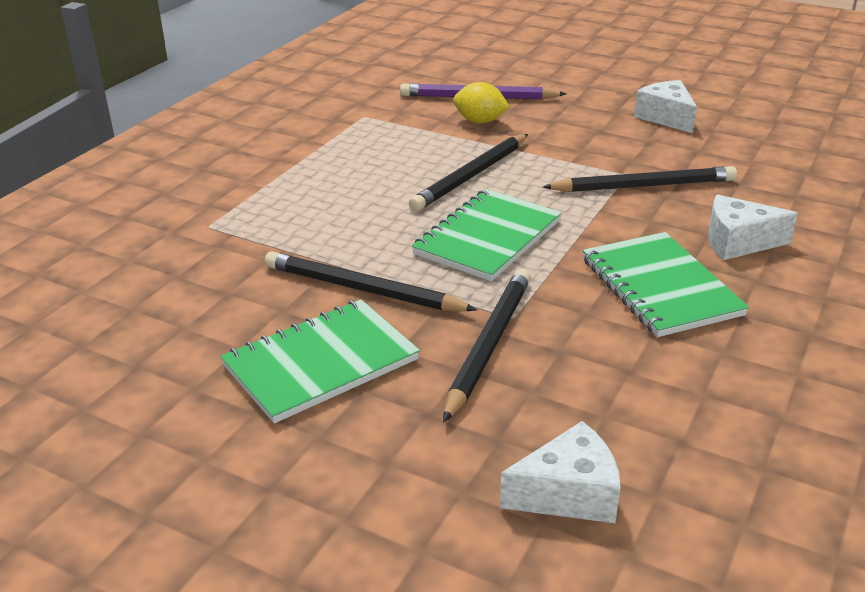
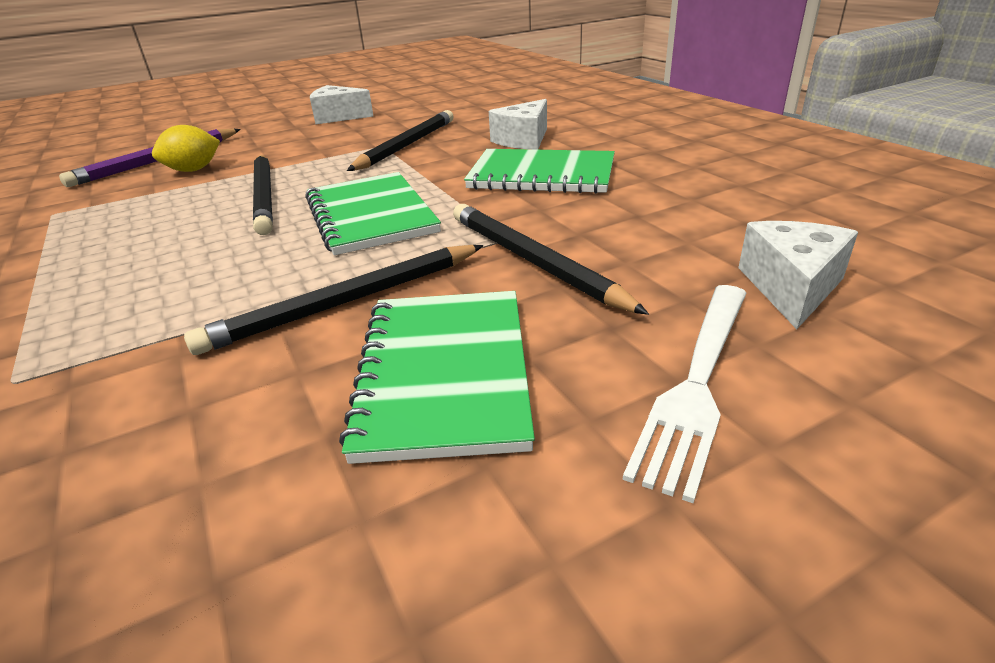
camera: 55 degrees left, 0 degrees up
none -> white fork [623,285,747,504]

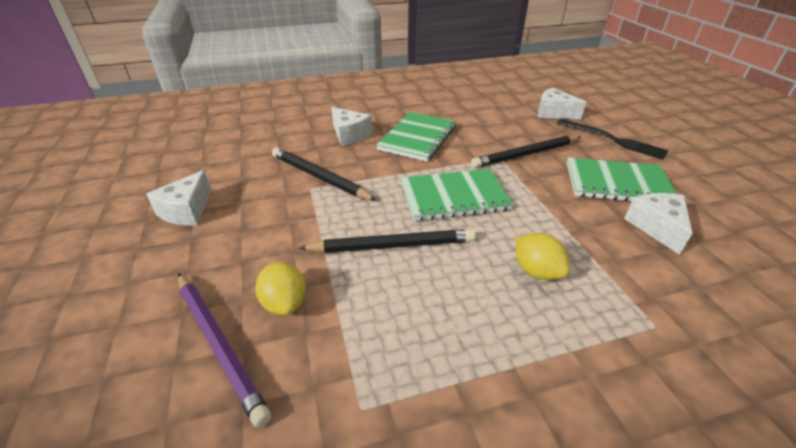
camera: 80 degrees left, 5 degrees up
black pencil [184,245,483,355] -> none
white fork [623,285,747,504] -> black fork [557,119,669,160]
none -> yellow lemon [516,233,569,280]
none -> white cheese [624,193,692,255]

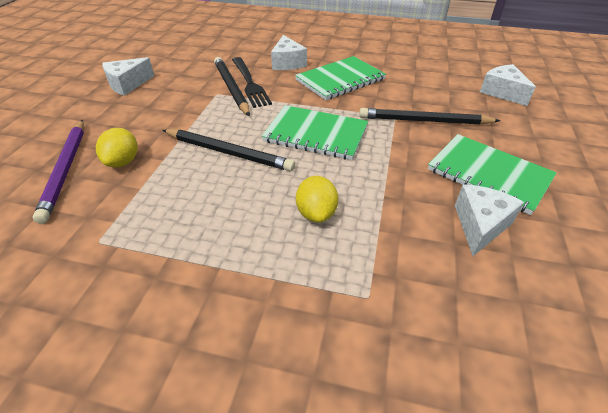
camera: 30 degrees right, 5 degrees up
black fork [557,119,669,160] -> black fork moved to [232,57,272,108]

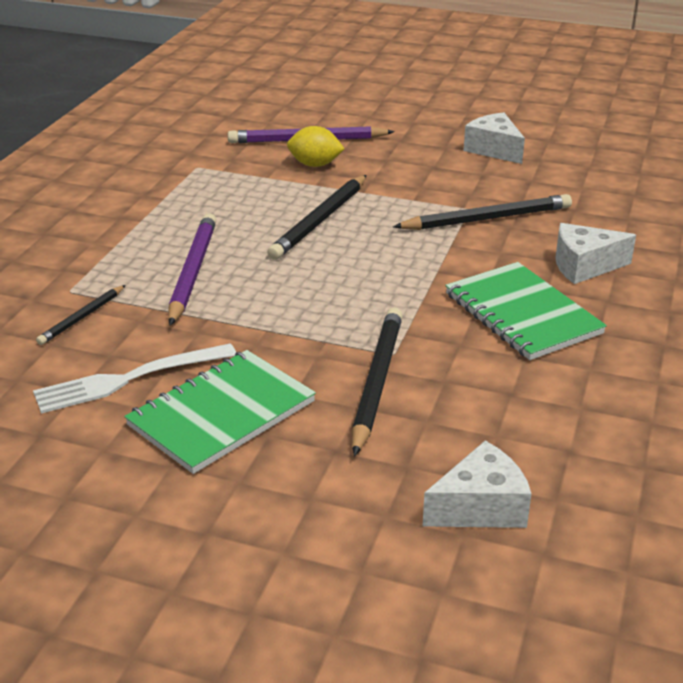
camera: 95 degrees right, 10 degrees down
black fork [232,57,272,108] -> none
green notebook [262,105,368,160] -> none
yellow lemon [296,176,338,223] -> purple pencil [169,213,216,326]
white cheese [455,185,524,256] -> white fork [33,343,236,414]
none -> black pencil [36,285,126,345]

